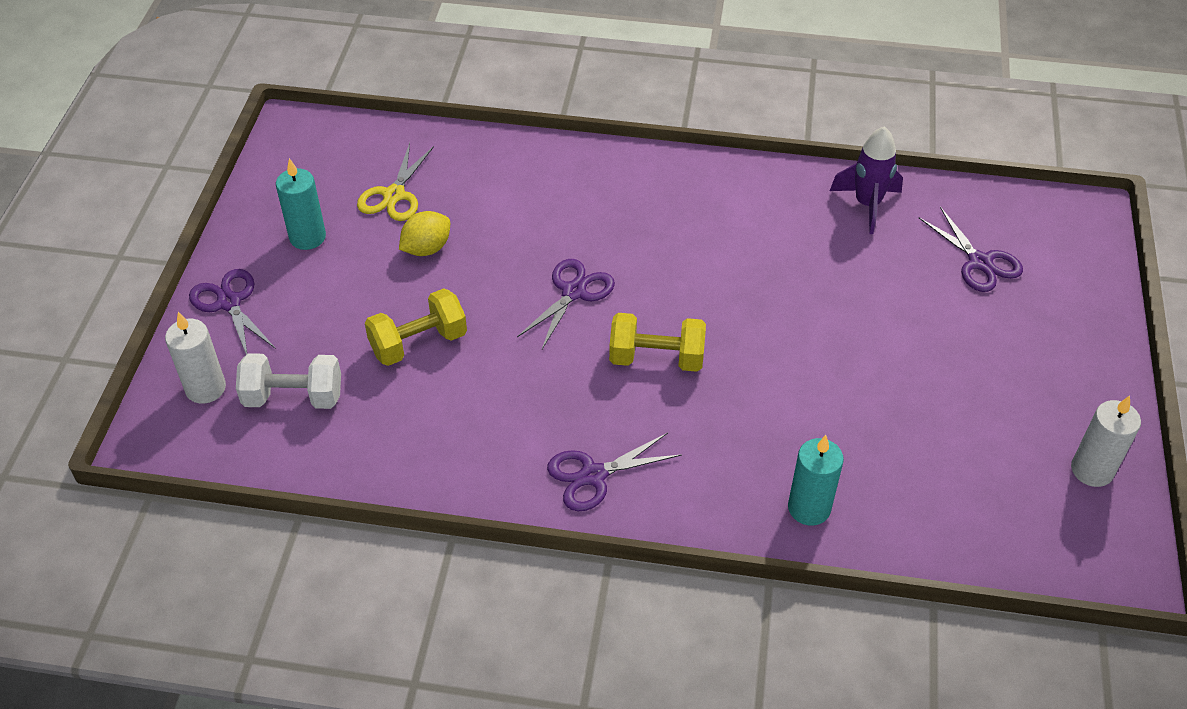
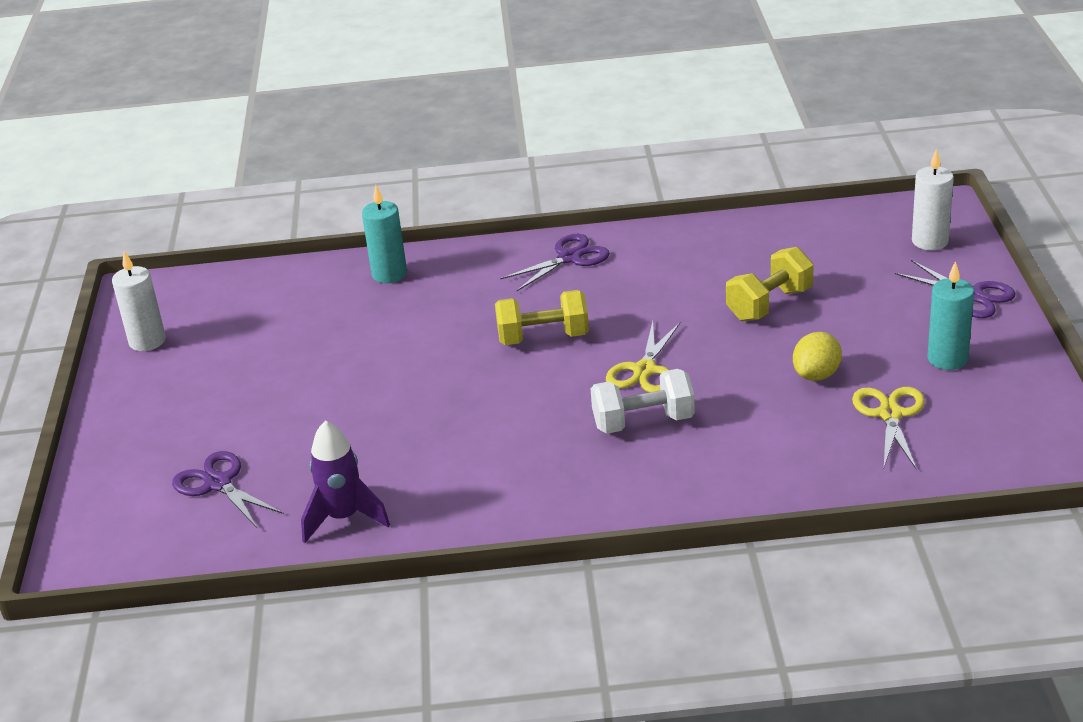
camera: 170 degrees right, 15 degrees down
white dumbbell [236,353,341,409] -> white dumbbell moved to [591,369,695,434]
purple scissors [517,259,615,349] -> yellow scissors [606,321,680,393]

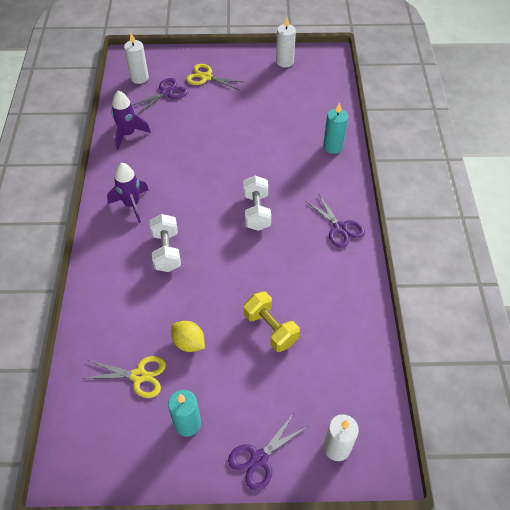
camera: 90 degrees right, 20 degrees up
yellow dumbbell [495,290,589,345] -> white dumbbell [243,176,271,231]
yellow scissors [606,321,680,393] -> yellow scissors moved to [186,64,244,90]
none -> purple rocket [107,163,149,223]
none -> white candle [124,33,149,84]

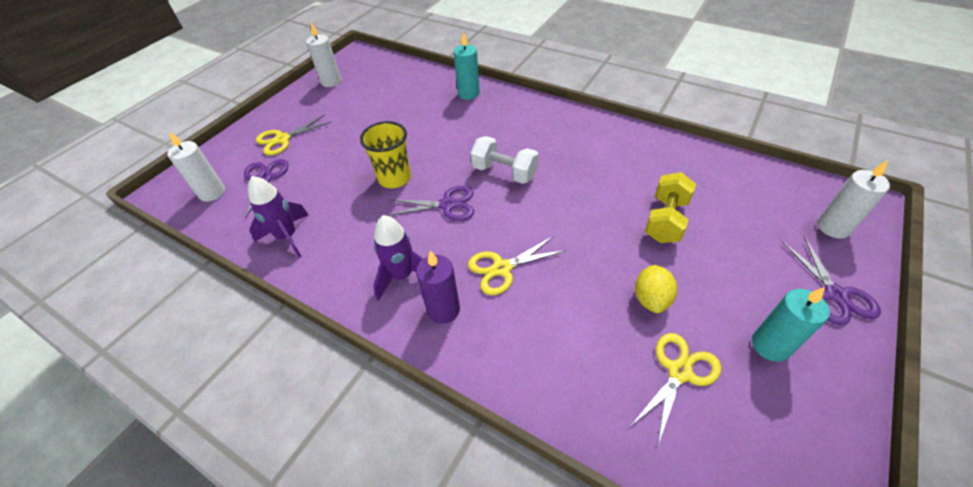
camera: 55 degrees left, 5 degrees down
white dumbbell [150,214,181,272] -> yellow scissors [468,236,566,295]
yellow lemon [171,321,205,352] -> yellow lemon turned 60 degrees counterclockwise [635,265,677,313]
yellow dumbbell [244,291,300,352] -> yellow dumbbell turned 60 degrees counterclockwise [645,172,696,243]
purple scissors [306,194,365,248] -> purple scissors moved to [388,186,474,221]
none -> yellow cup [360,121,411,188]
none -> purple candle [416,251,460,324]

